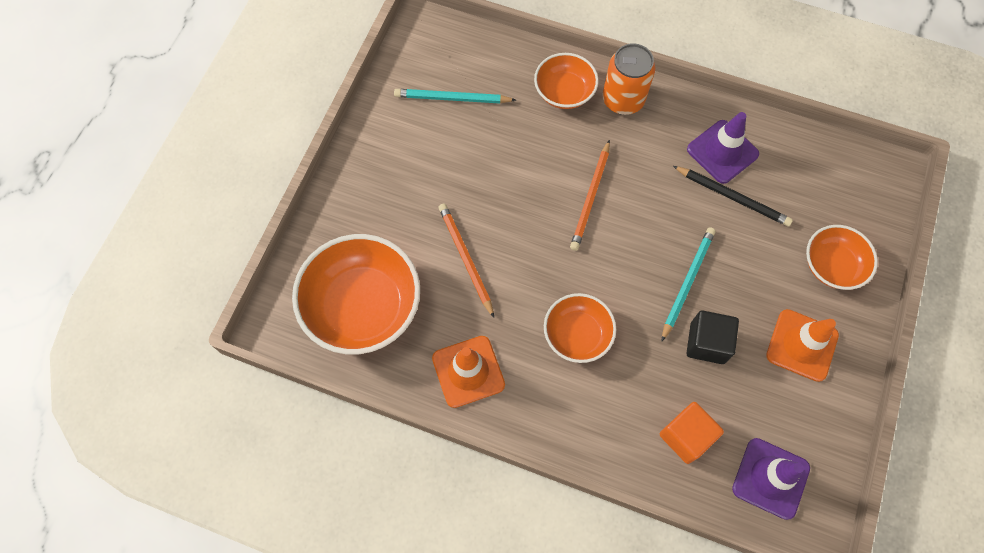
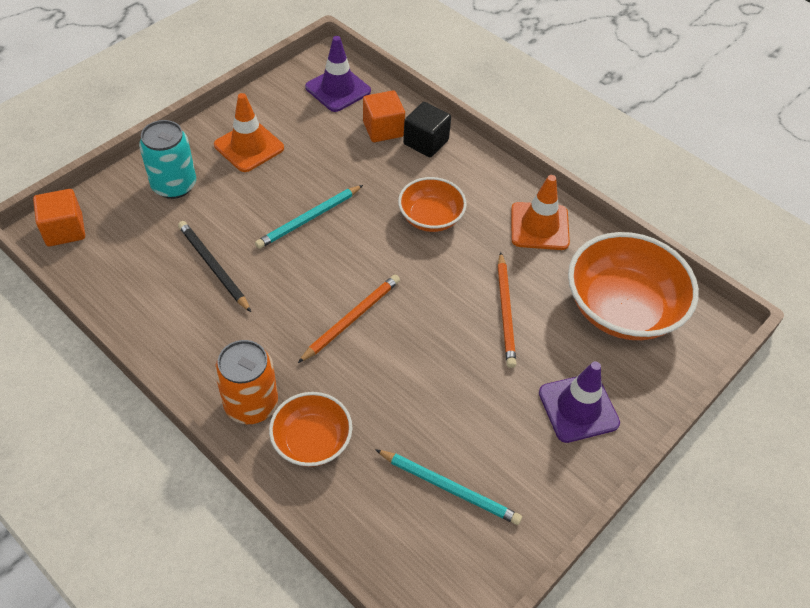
camera: 160 degrees left, 15 degrees down
purple traffic cone [687,112,759,184] -> purple traffic cone moved to [539,361,620,443]
black cube [687,310,739,364] -> black cube moved to [403,102,451,157]
orange bowl [806,225,878,290] -> turquoise can [139,120,196,199]
none -> orange cube [33,189,85,246]

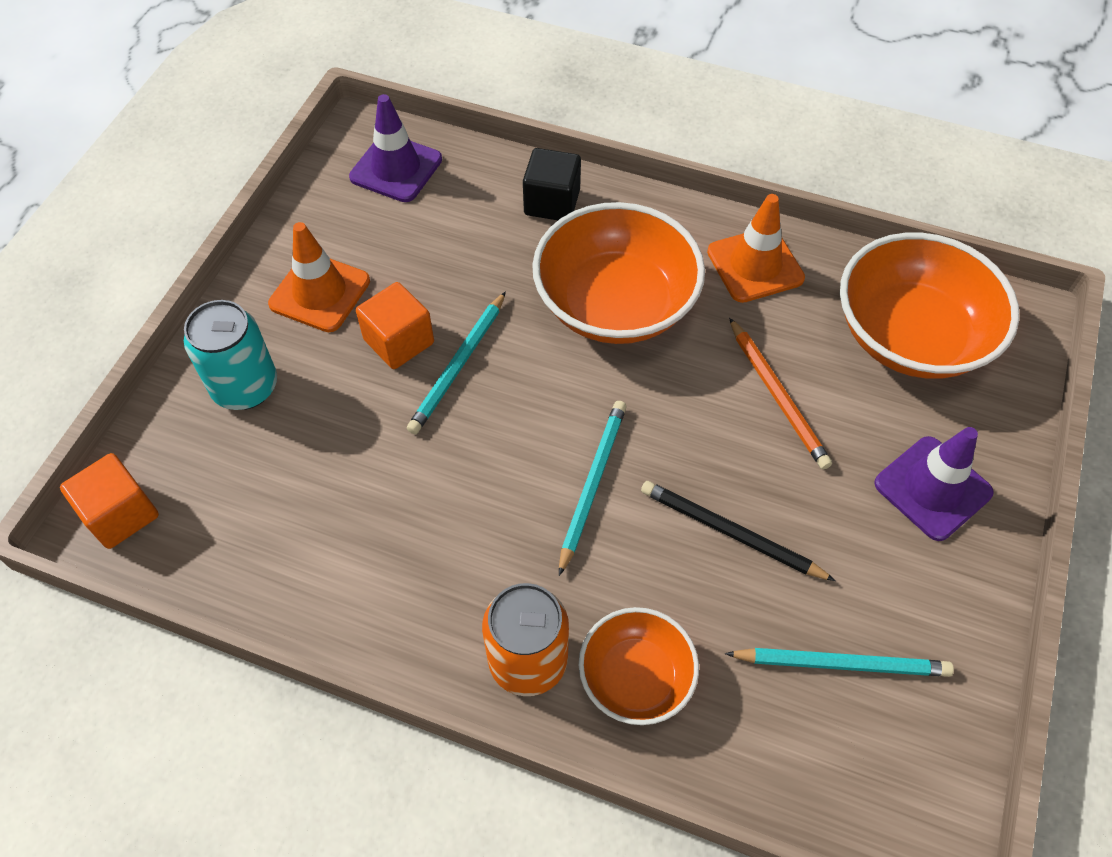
camera: 20 degrees left, 5 degrees up
black pencil [178,221,251,312] -> black pencil moved to [641,481,836,581]
orange pencil [298,275,400,363] -> turquoise pencil [559,401,626,576]
orange cube [363,91,405,142] -> orange cube moved to [356,282,434,369]
orange bowl [398,177,467,232] -> orange bowl [532,202,705,344], size x1.74

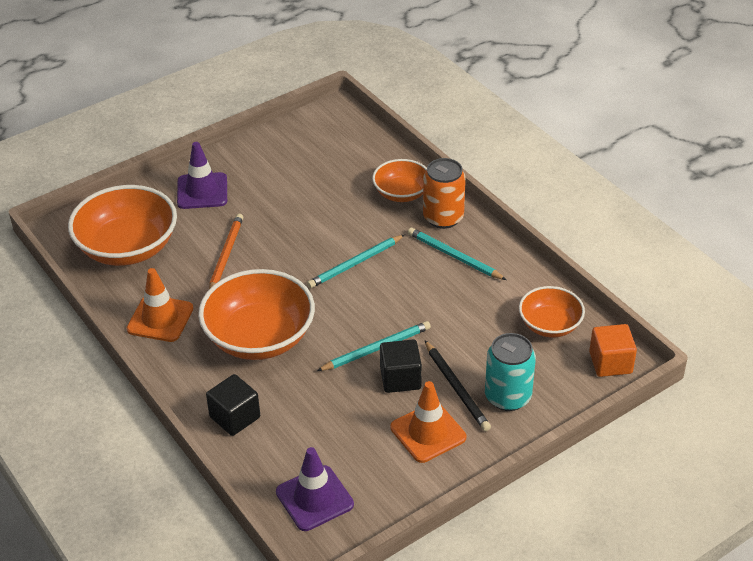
camera: 145 degrees left, 15 degrees down
orange cube [356,282,434,369] -> black cube [380,340,422,393]
black pencil [641,481,836,581] -> black pencil moved to [425,341,491,431]
turquoise pencil [725,648,954,677] -> turquoise pencil moved to [408,228,506,280]
none -> orange bowl [519,286,585,337]

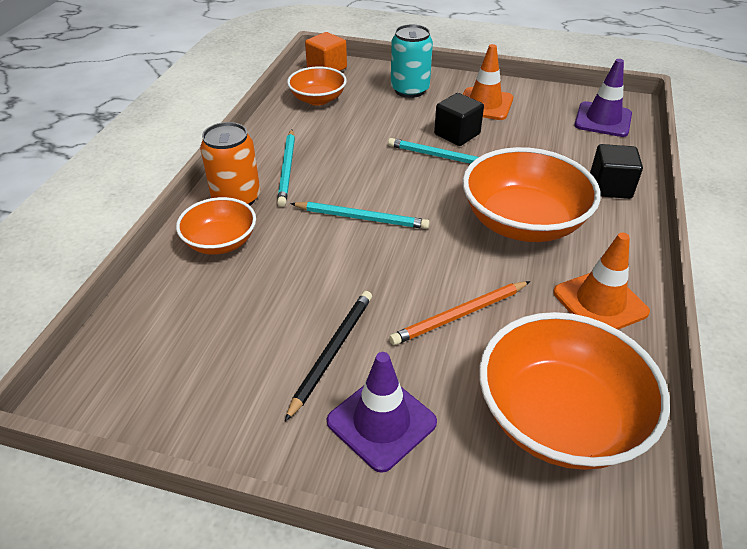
camera: 130 degrees left, 0 degrees up
black pencil [425,341,491,431] -> black pencil moved to [285,291,372,421]

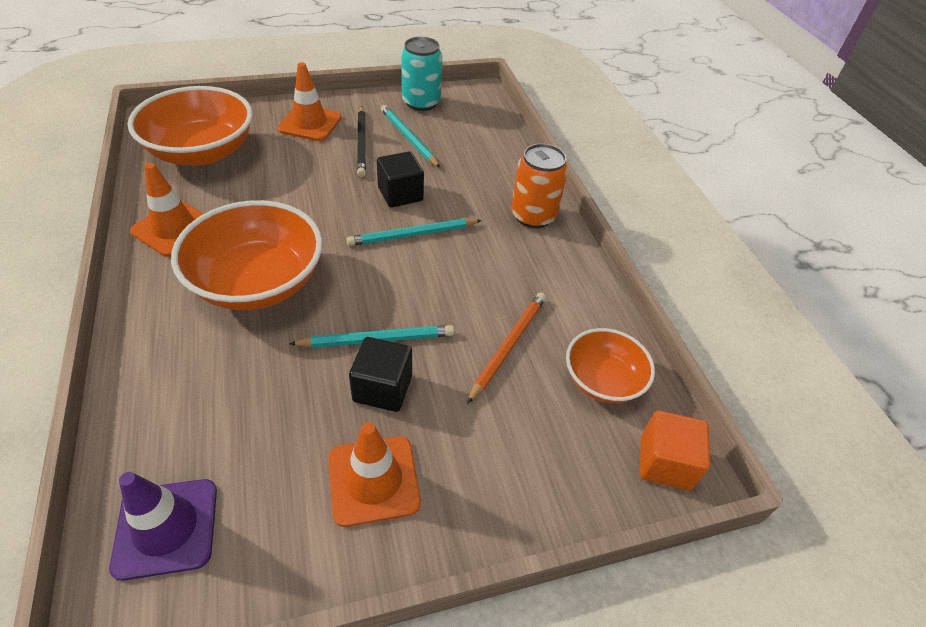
camera: 145 degrees right, 5 degrees up
orange bowl [176,197,256,255] -> none
turquoise pencil [277,129,295,207] -> turquoise pencil moved to [381,105,440,168]
purple traffic cone [327,352,437,473] -> orange traffic cone [277,62,341,141]
orange pencil [389,281,530,345] -> orange pencil moved to [467,292,546,404]
turquoise can [391,24,433,98] -> turquoise can moved to [401,37,442,111]
black cube [590,144,643,199] -> black cube moved to [377,151,424,208]

